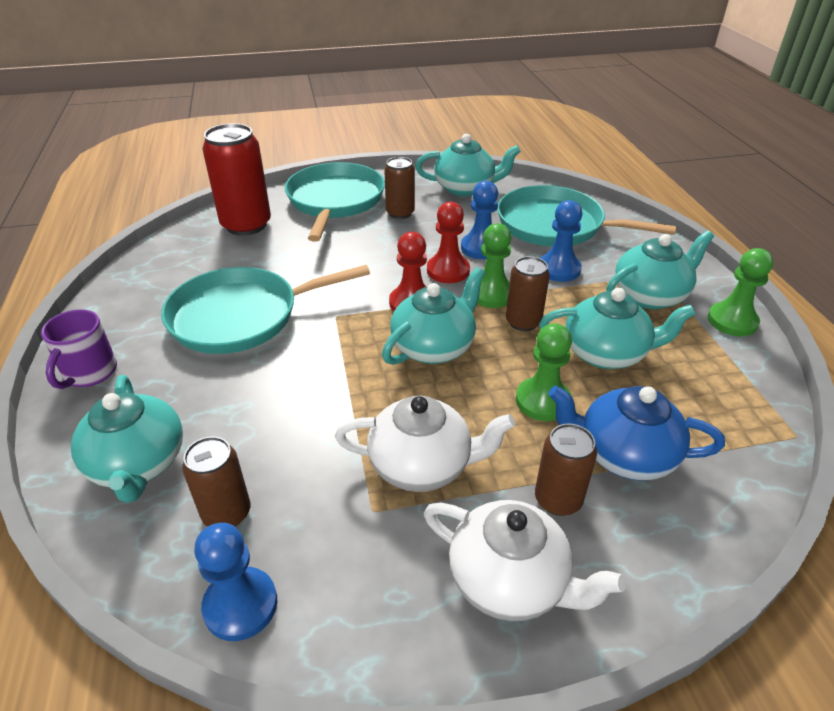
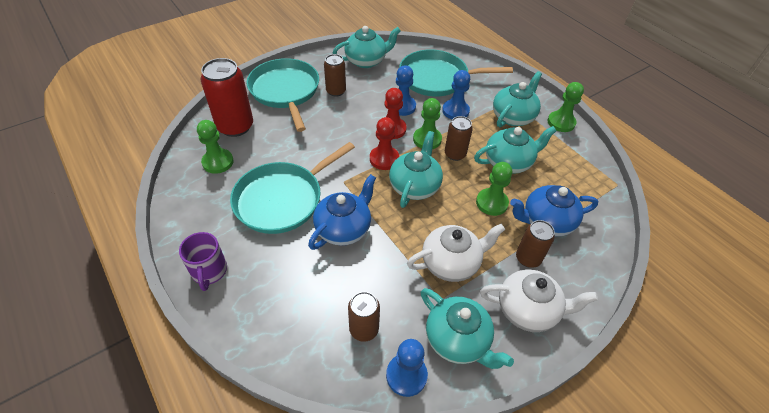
camera: 25 degrees left, 10 degrees up
turquoise teapot [71,375,183,503] -> turquoise teapot moved to [421,288,514,369]
none -> green pawn [197,120,234,174]
none -> blue teapot [308,174,376,250]

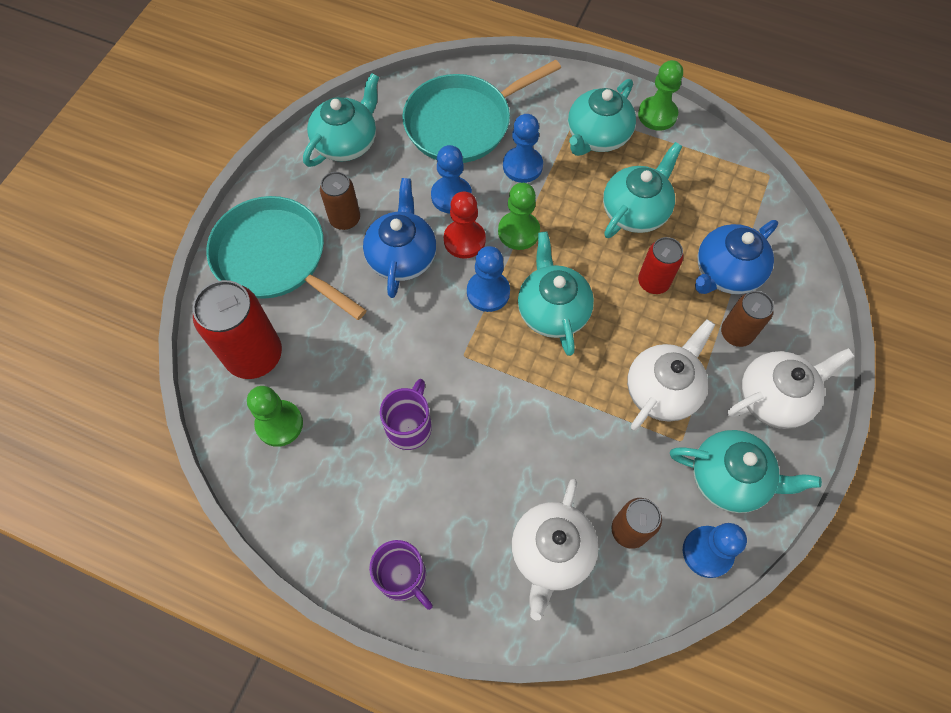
camera: 30 degrees left, 15 degrees up
turquoise pan [230,142,355,234] -> purple mug [380,379,432,450]
blue teapot [308,174,376,250] -> blue teapot moved to [363,178,436,298]
red pawn [370,117,399,170] -> blue pawn [467,246,510,312]
brown can [445,116,473,161] -> none
green pawn [476,162,512,216] -> red can [638,237,684,294]
turquoise teapot [493,71,542,127] -> turquoise teapot turned 150 degrees counterclockwise [568,79,636,156]
none -> white teapot [511,479,598,620]

